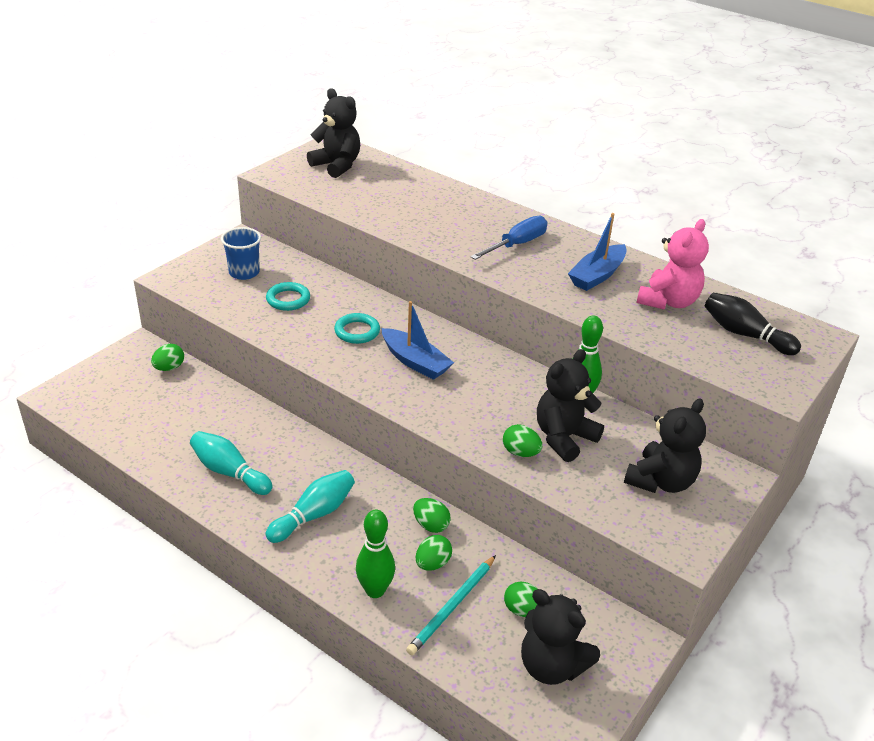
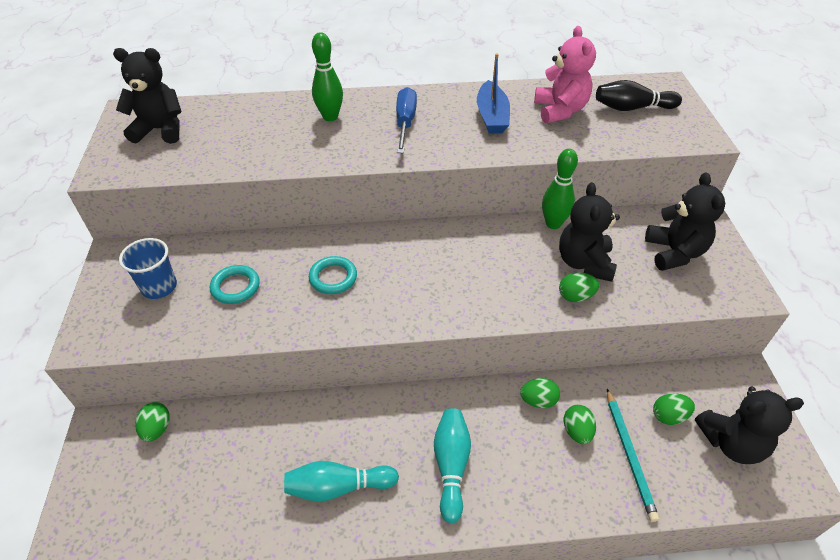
camera: 40 degrees left, 10 degrees up
green bowling pin [356,510,395,598] -> green bowling pin moved to [312,32,343,121]
blue boat [381,301,454,380] -> none

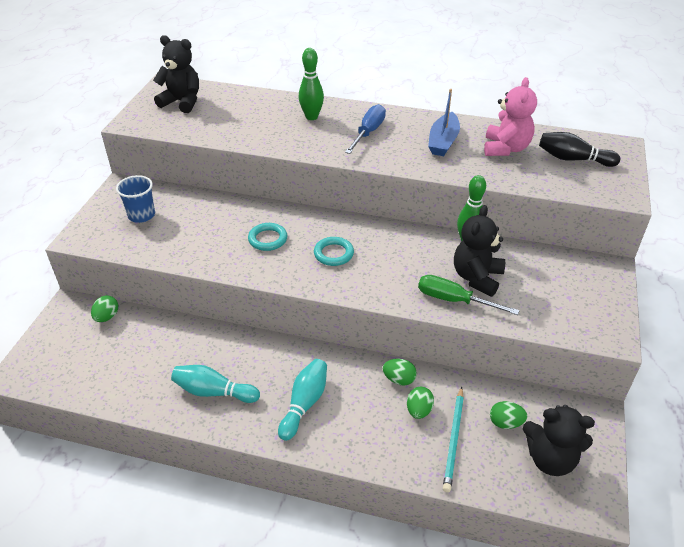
camera: 20 degrees right, 5 degrees down
turquoise ring [210,265,260,304] -> turquoise ring moved to [314,237,354,266]
green egg [559,272,599,302] -> green screwdriver [418,275,520,315]
black teddy bear [645,172,725,271] -> none

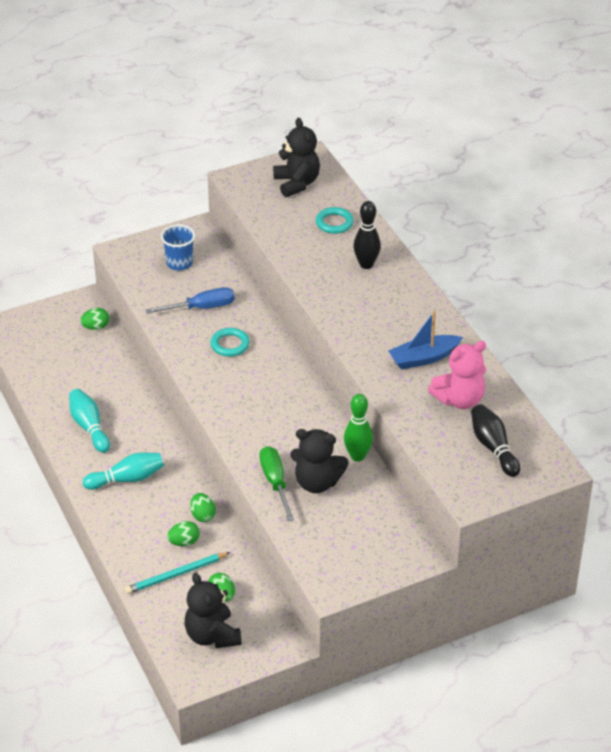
camera: 50 degrees right, 0 degrees up
green bowling pin [299,48,324,120] -> black bowling pin [353,201,381,269]
turquoise ring [314,237,354,266] -> turquoise ring moved to [316,207,354,234]
blue screwdriver [345,104,386,154] -> blue screwdriver moved to [146,287,235,314]
black teddy bear [454,205,505,297] -> black teddy bear turned 150 degrees counterclockwise [290,429,349,493]

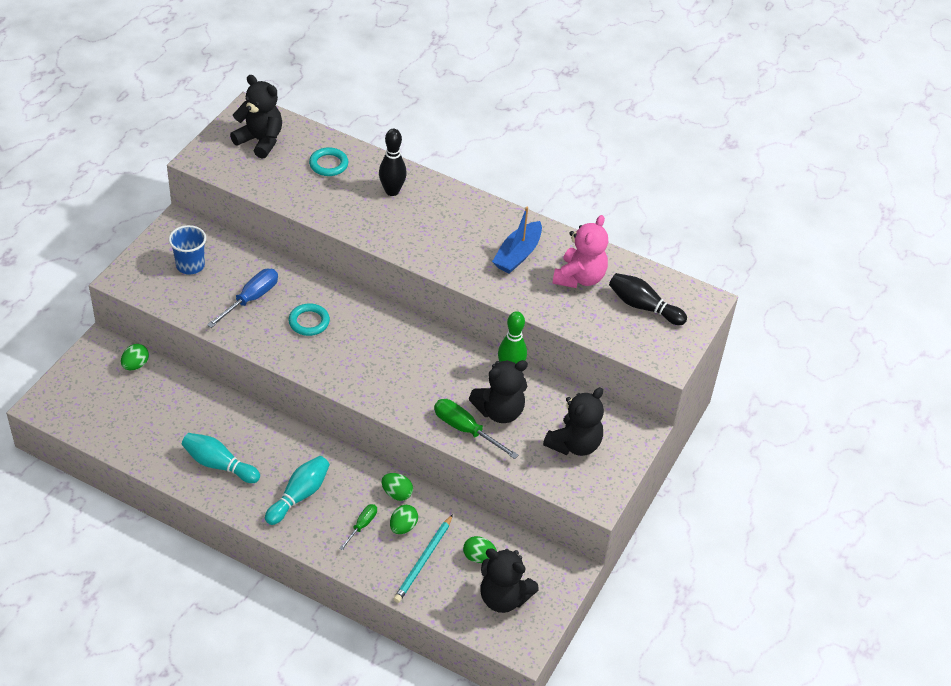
camera: 40 degrees left, 5 degrees up
none -> green screwdriver [339,504,377,550]
none -> black teddy bear [543,387,604,456]

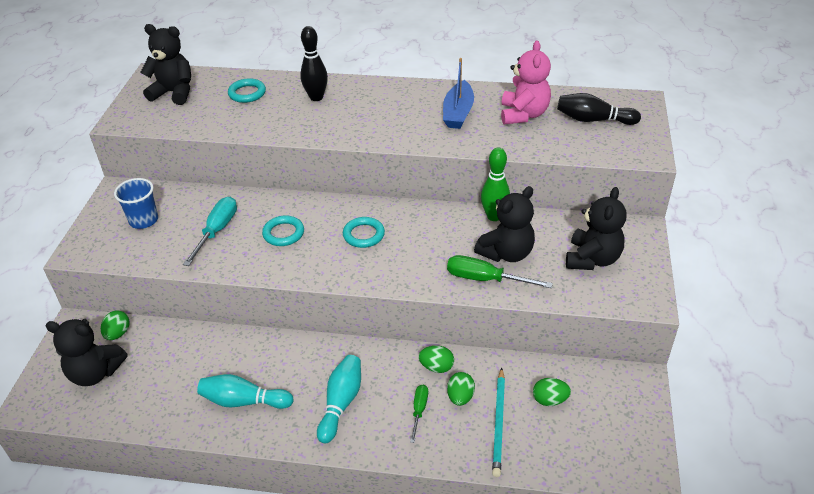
camera: 15 degrees left, 5 degrees down
blue screwdriver [207,269,278,328] -> turquoise screwdriver [183,197,237,266]
black teddy bear [481,548,539,613] -> black teddy bear moved to [46,319,128,386]
none -> turquoise ring [343,217,385,248]

